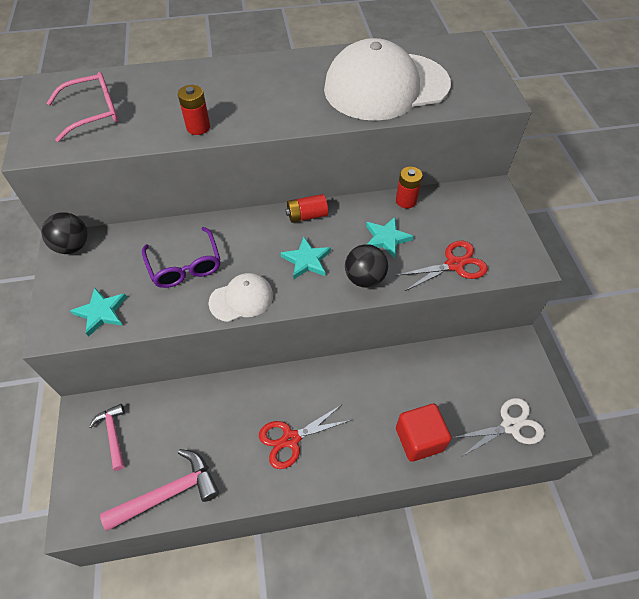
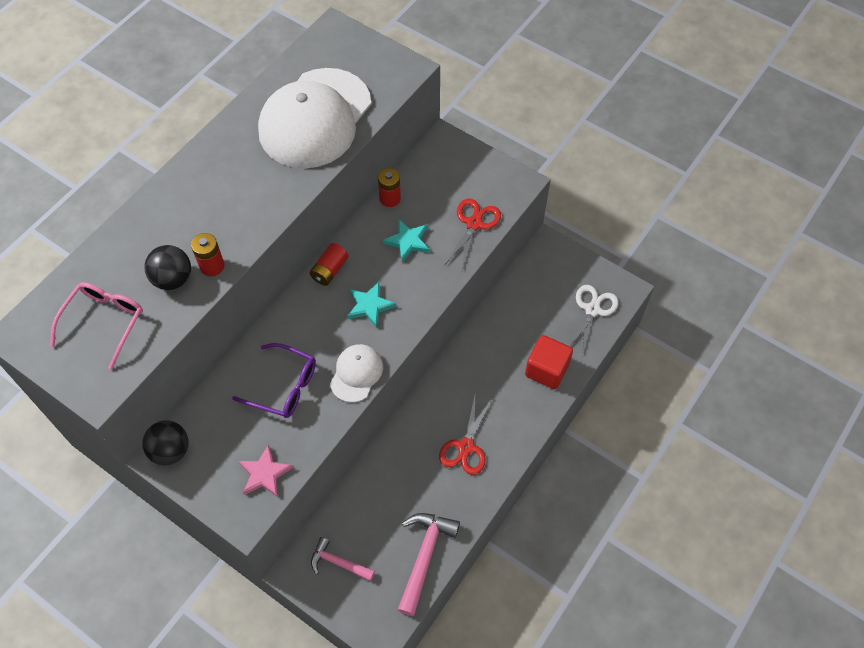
camera: 45 degrees left, 5 degrees up
turquoise star [70,287,127,337] -> pink star [238,444,293,497]
black ball [345,244,388,288] -> black ball moved to [144,245,191,290]

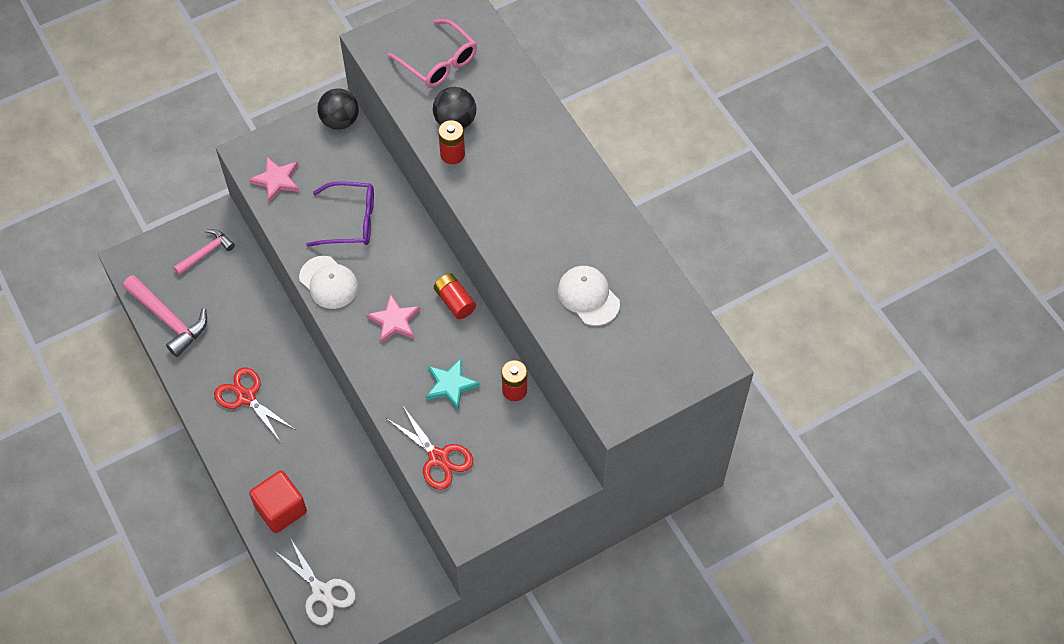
camera: 115 degrees right, 0 degrees up
purple glasses [232,343,316,418] -> purple glasses turned 135 degrees counterclockwise [306,181,374,247]
white cap [258,68,371,168] -> white cap [558,266,620,326], size x0.47
turquoise star [347,282,396,328] -> pink star [366,294,420,343]

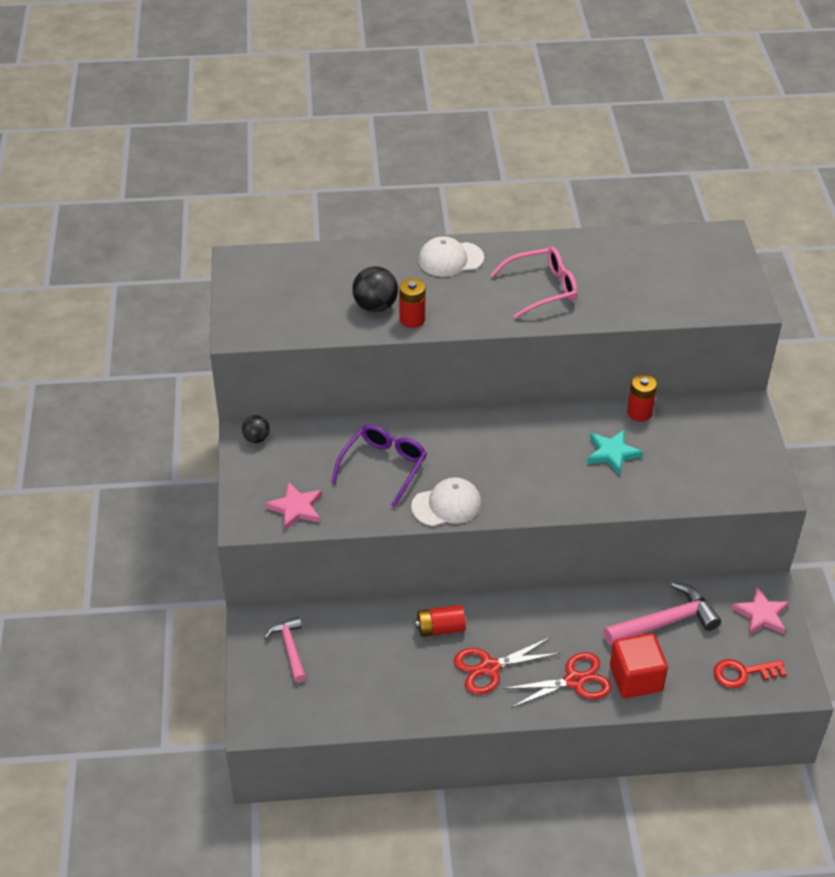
camera: 65 degrees left, 15 degrees down
pink hammer [123,275,207,357] -> pink hammer moved to [604,582,721,646]
white scissors [273,539,356,625] -> red key [713,659,786,688]
black ball [317,88,359,130] -> black ball [242,415,270,443], size x0.61
pink star [366,294,420,343] -> pink star moved to [731,587,789,635]
red scissors [386,405,473,490] -> red scissors moved to [503,652,612,708]
pink glasses [388,19,477,87] -> pink glasses moved to [490,247,578,319]
red battery [434,273,476,319] -> red battery moved to [415,605,466,637]
white cap [558,266,620,326] -> white cap moved to [418,236,484,277]

